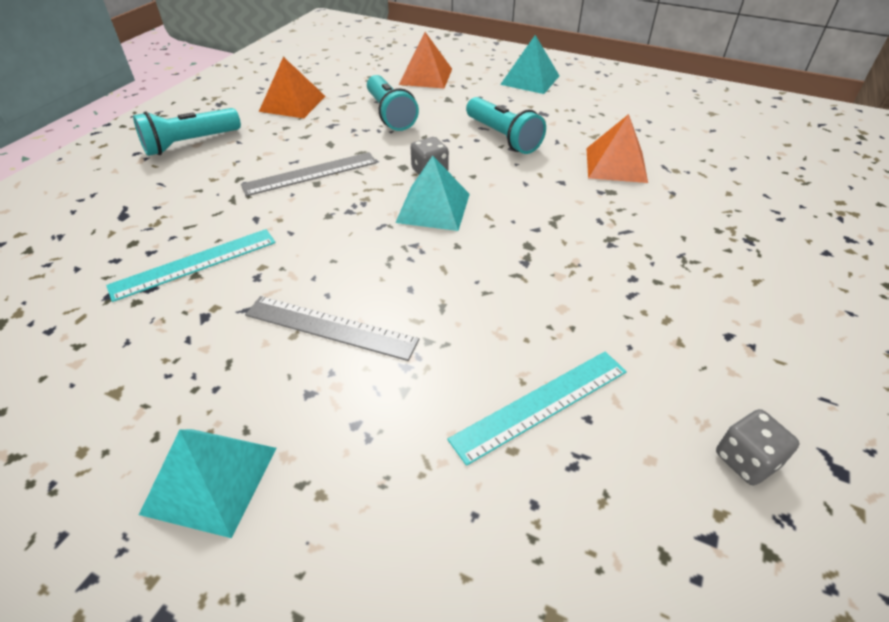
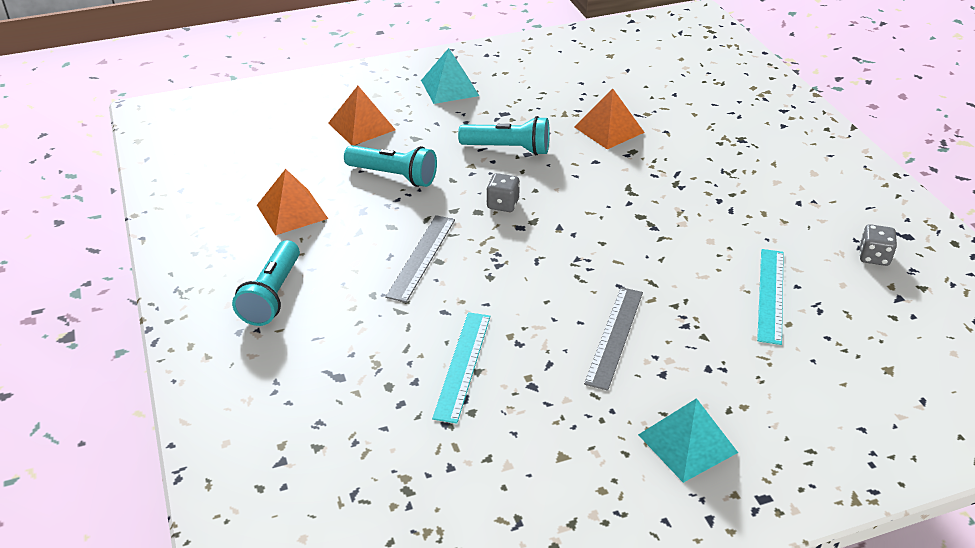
camera: 45 degrees left, 5 degrees down
grey ruler [245,296,420,361] -> grey ruler turned 45 degrees counterclockwise [584,287,643,391]
turquoise pyramid [395,155,470,231] -> none

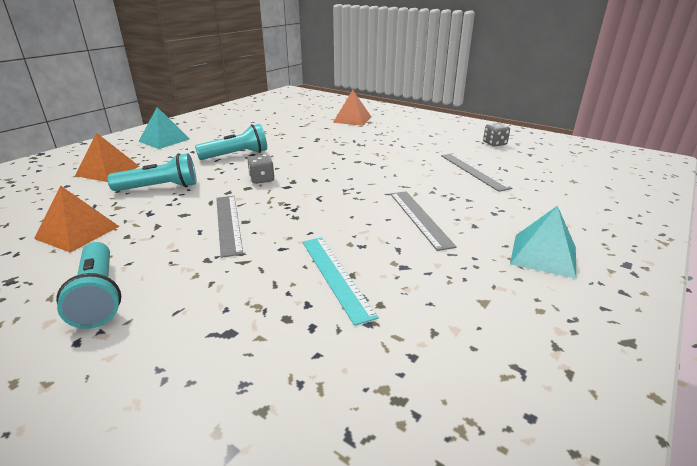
camera: 35 degrees left, 10 degrees down
orange pyramid [574,89,645,149] -> orange pyramid moved to [333,90,371,126]
turquoise ruler [757,249,784,345] -> grey ruler [441,153,512,192]

